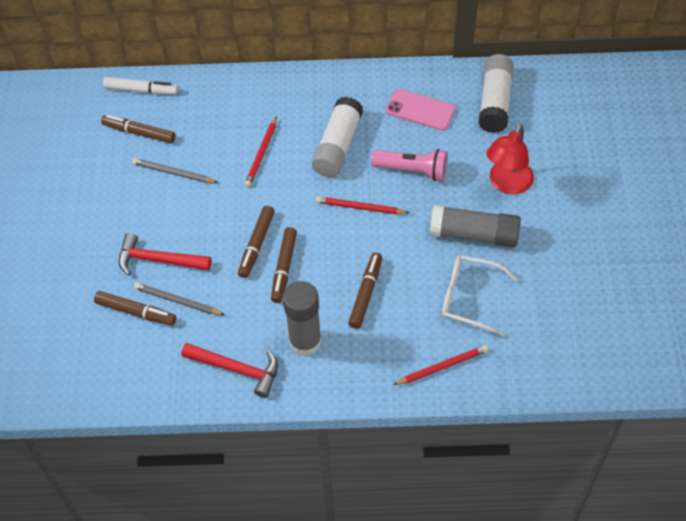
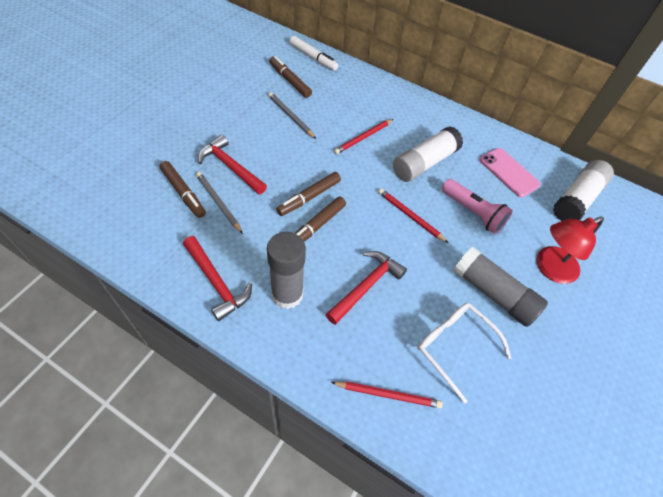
camera: 25 degrees right, 0 degrees up
brown marker [348,252,382,329] -> red hammer [326,251,407,325]

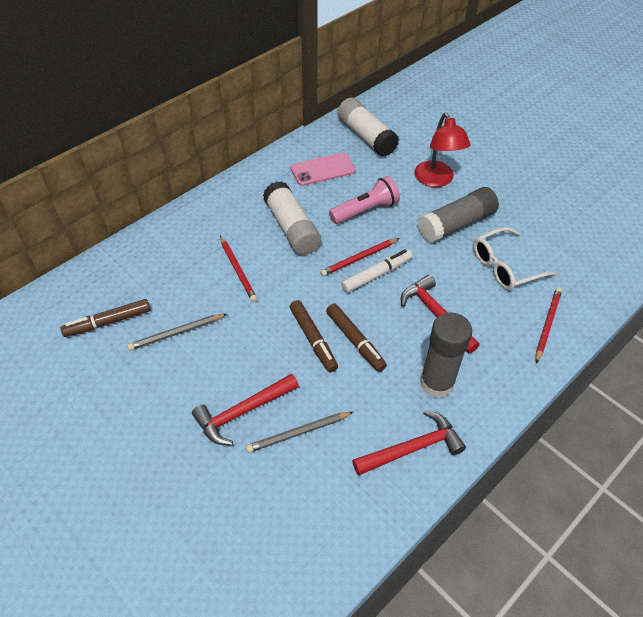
camera: 70 degrees left, 5 degrees down
brown marker [160,161,206,218] -> none
white marker [290,36,339,71] -> white marker moved to [341,249,413,293]

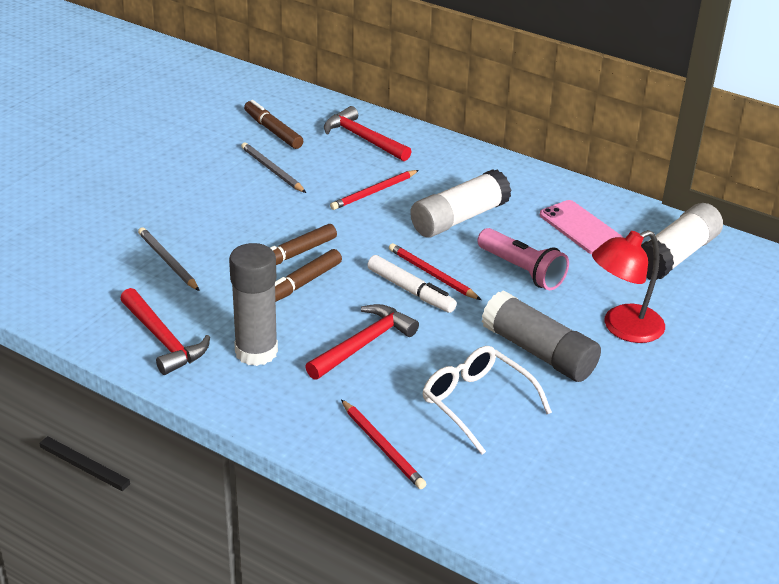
camera: 75 degrees right, 15 degrees down
red hammer [192,374,299,445] -> red hammer moved to [324,106,412,161]
red pencil [536,287,562,363] -> red pencil turned 45 degrees clockwise [341,399,426,489]

